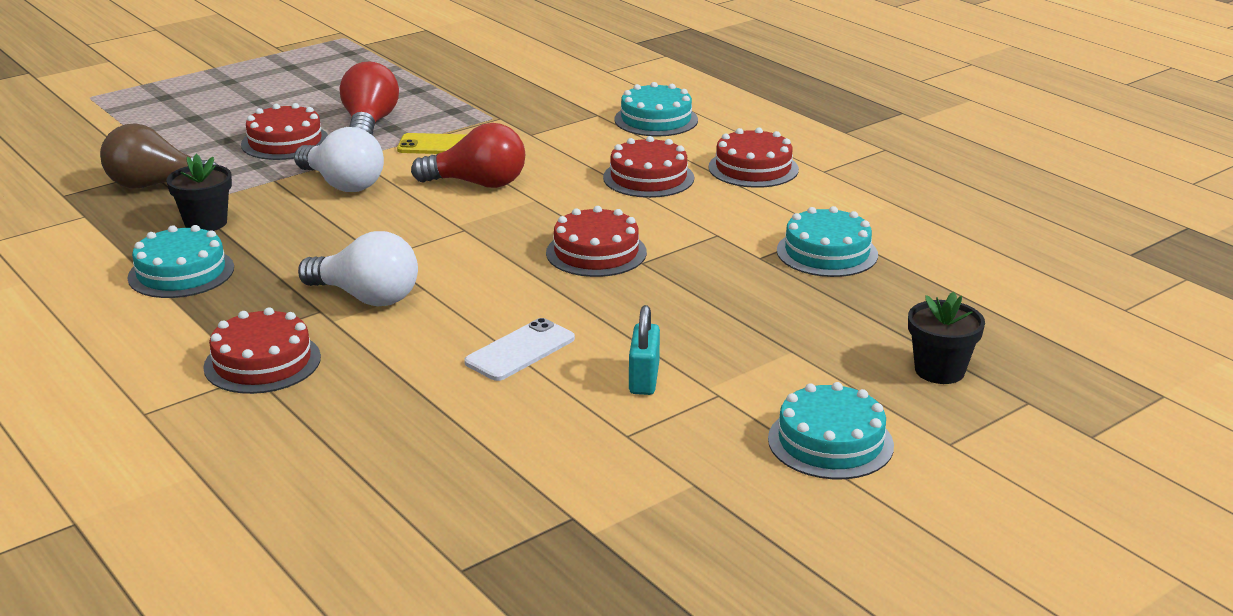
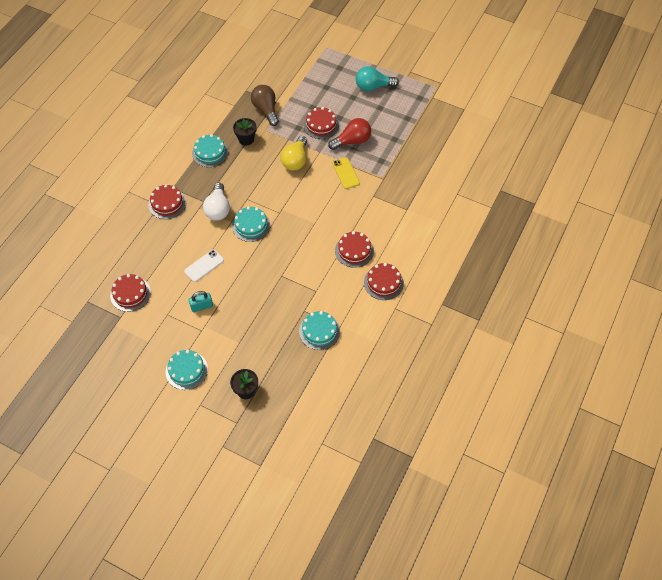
camera: 65 degrees right, 30 degrees up
white light bulb [294,127,384,192] -> yellow light bulb [281,136,307,170]
red light bulb [411,123,525,188] -> none
white phone [464,318,575,381] -> white phone turned 60 degrees counterclockwise [184,249,224,282]
red cake [546,206,647,277] -> red cake moved to [110,274,151,312]
turquoise cake [614,82,698,136] -> turquoise cake moved to [232,207,270,242]
none -> turquoise light bulb [356,66,399,91]

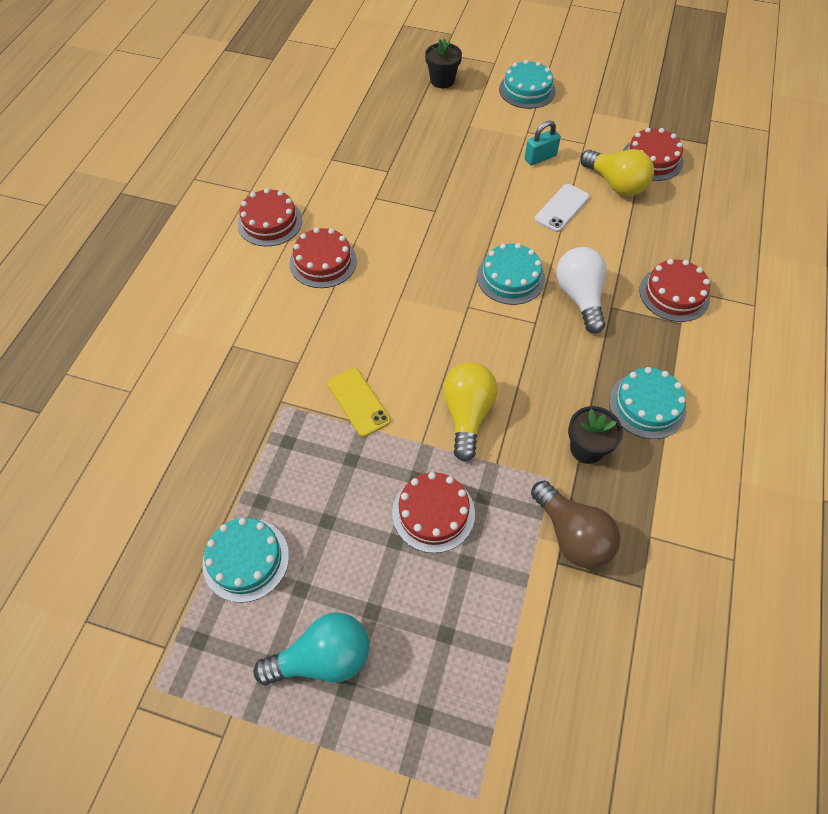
camera: 170 degrees right, 0 degrees up
turquoise cake [299,311,340,350] -> turquoise cake moved to [202,518,289,603]
red light bulb [328,118,371,150] -> none
none -> yellow light bulb [581,149,654,196]

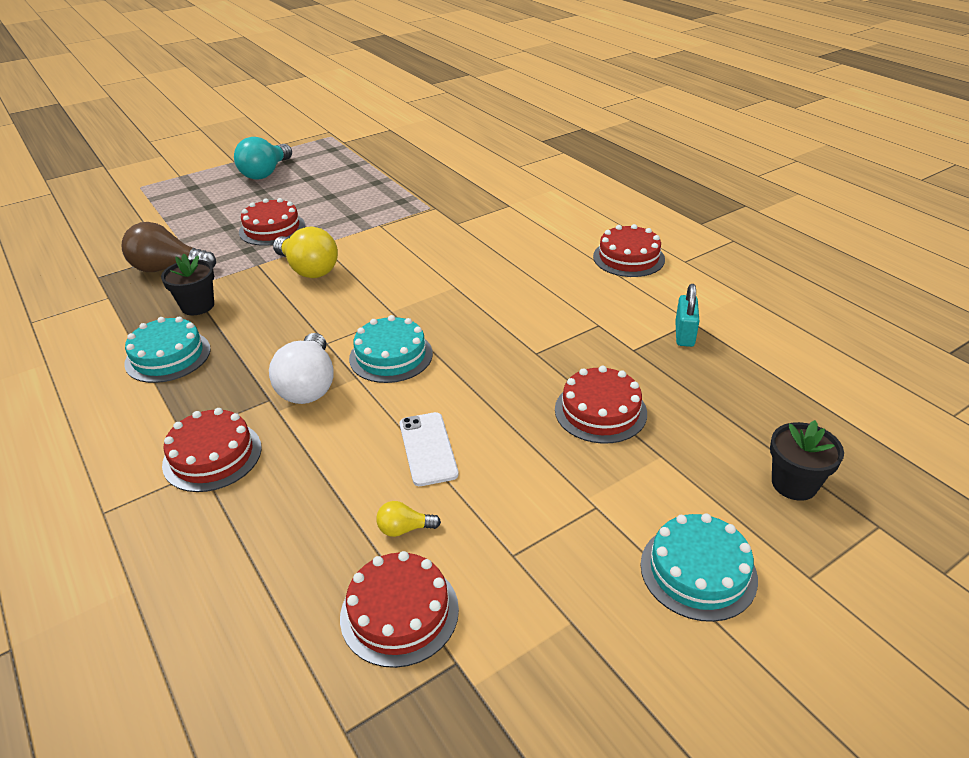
camera: 130 degrees right, 20 degrees down
turquoise cake [202,518,289,603] -> none
red cake [290,228,357,288] -> red cake moved to [555,366,647,444]
yellow phone [327,368,391,437] -> none
turquoise padlock [525,121,561,166] -> turquoise padlock moved to [675,284,699,347]
white light bulb [556,247,607,333] -> white light bulb turned 60 degrees clockwise [269,333,334,404]
yellow light bulb [581,149,654,196] -> yellow light bulb [376,501,441,537], size x0.47

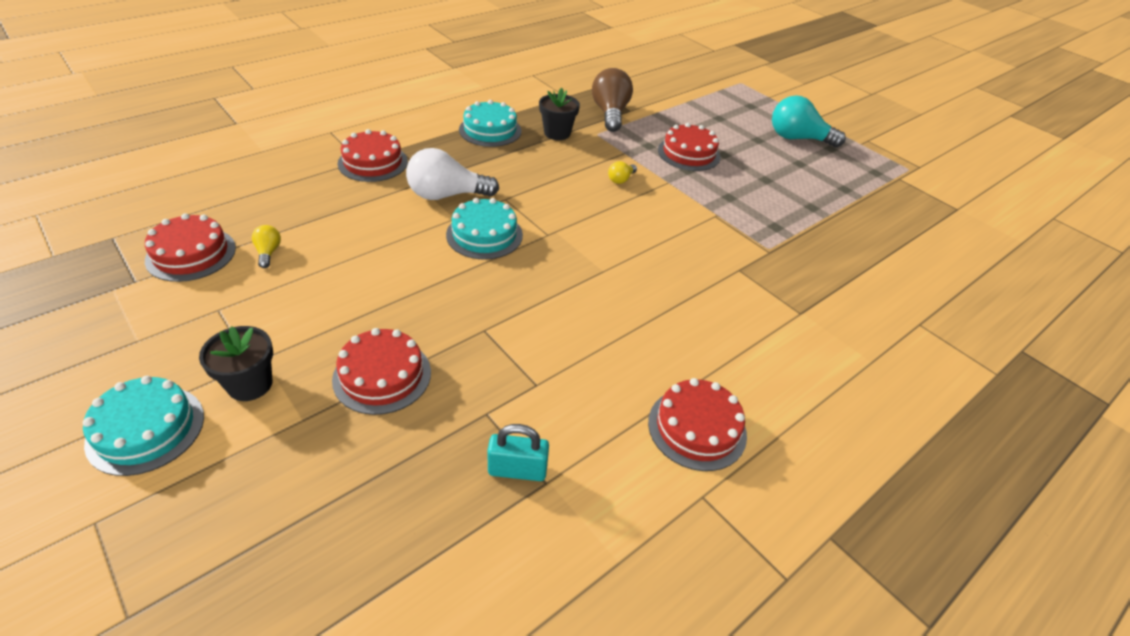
camera: 80 degrees right, 5 degrees up
yellow light bulb [273,227,338,278] -> yellow light bulb [608,161,637,184], size x0.47
white phone [400,412,459,486] -> none
black flower pot [770,420,844,501] -> black flower pot moved to [199,326,273,401]

